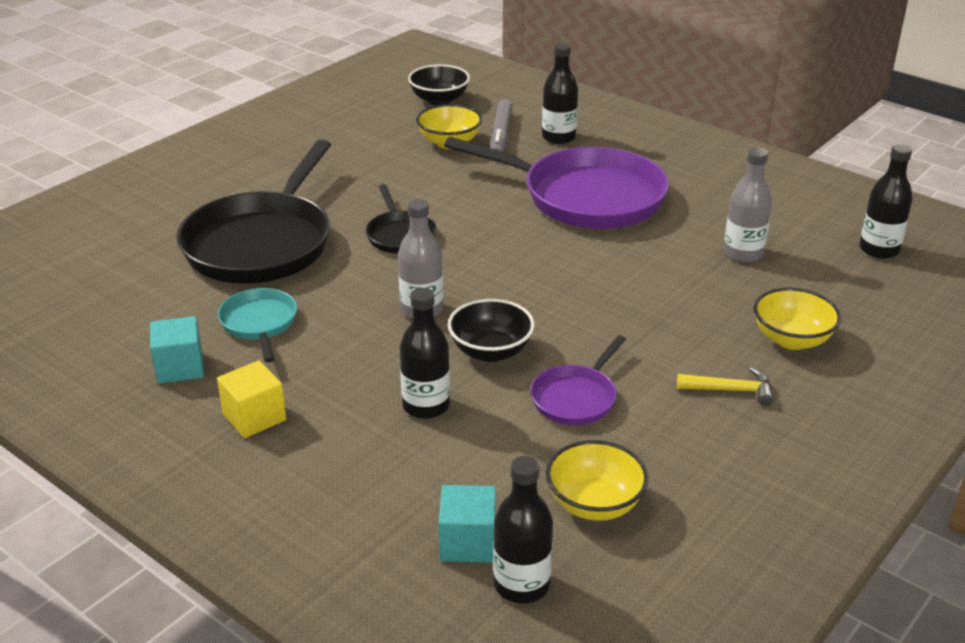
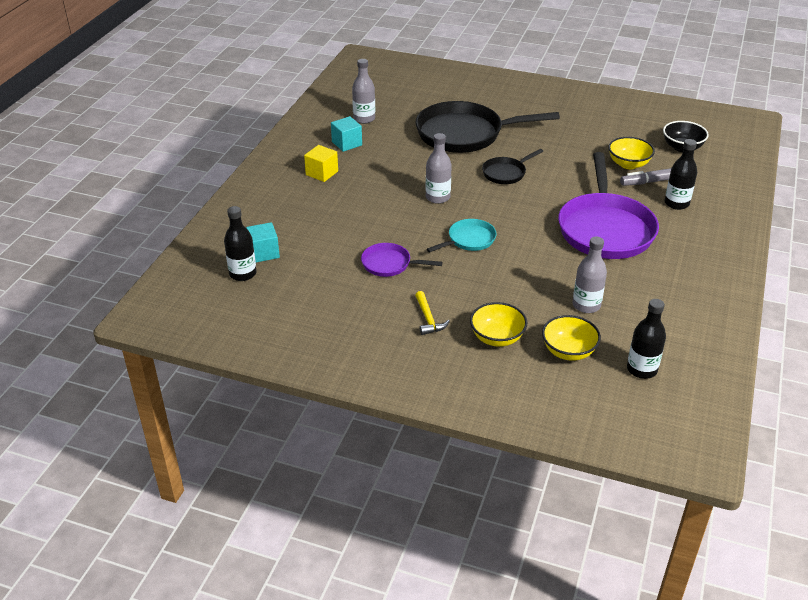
camera: 70 degrees right, 5 degrees up
turquoise pan [218,288,297,363] -> turquoise pan moved to [427,219,497,252]
black bottle [400,288,450,419] -> none
black bowl [448,299,535,362] -> none
yellow bowl [546,440,648,521] -> yellow bowl moved to [542,315,601,361]
none -> grey bottle [352,59,375,124]

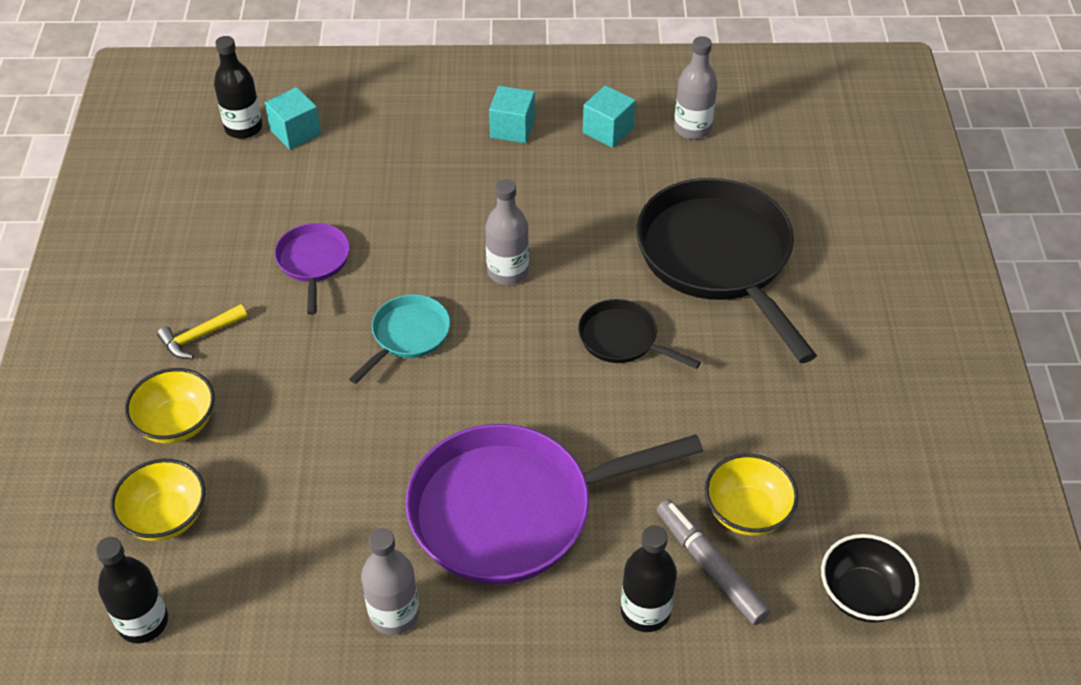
camera: 70 degrees right, 10 degrees up
yellow cube [304,145,338,182] -> turquoise cube [489,86,535,143]
turquoise pan [427,219,497,252] -> turquoise pan turned 90 degrees counterclockwise [349,294,450,384]
grey bottle [572,237,607,313] -> grey bottle moved to [361,528,419,635]

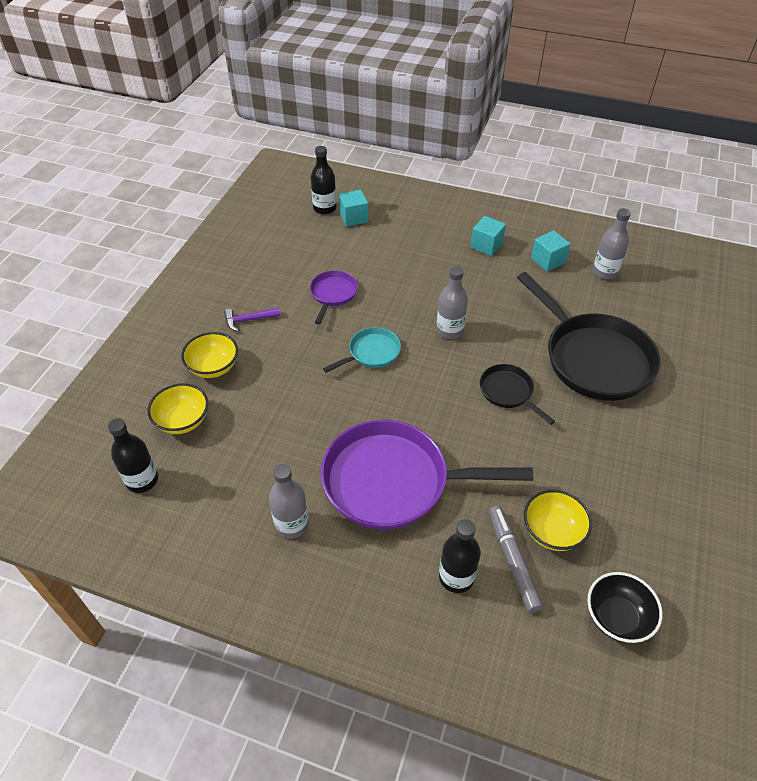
camera: 20 degrees right, 0 degrees up
yellow hammer [157,304,247,359] -> purple hammer [224,307,280,332]
black pan [636,178,817,363] -> black pan turned 150 degrees clockwise [517,272,661,401]

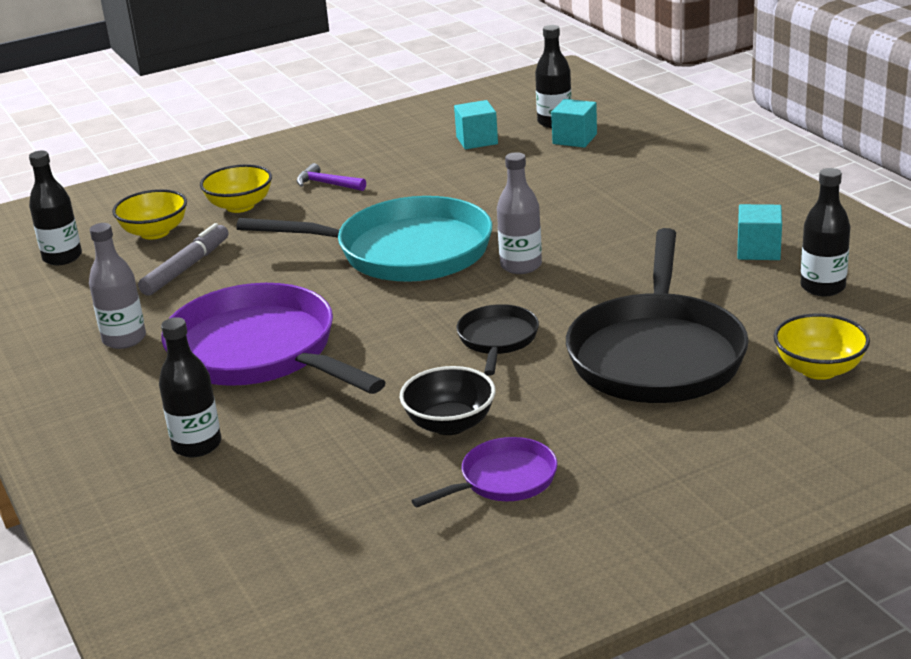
camera: 45 degrees right, 20 degrees down
purple pan [310,270,358,324] -> purple pan moved to [411,437,558,507]
turquoise pan [323,327,401,373] -> turquoise pan [236,196,492,282], size x2.09
turquoise cube [471,216,506,256] -> turquoise cube moved to [454,100,498,149]
grey marker [489,506,543,613] -> grey marker moved to [138,223,229,296]
yellow bowl [524,490,592,551] -> yellow bowl moved to [773,313,870,380]
black bowl [587,572,663,643] -> black bowl moved to [399,366,495,435]
grey bottle [593,208,631,279] -> black bottle [800,168,850,296]

